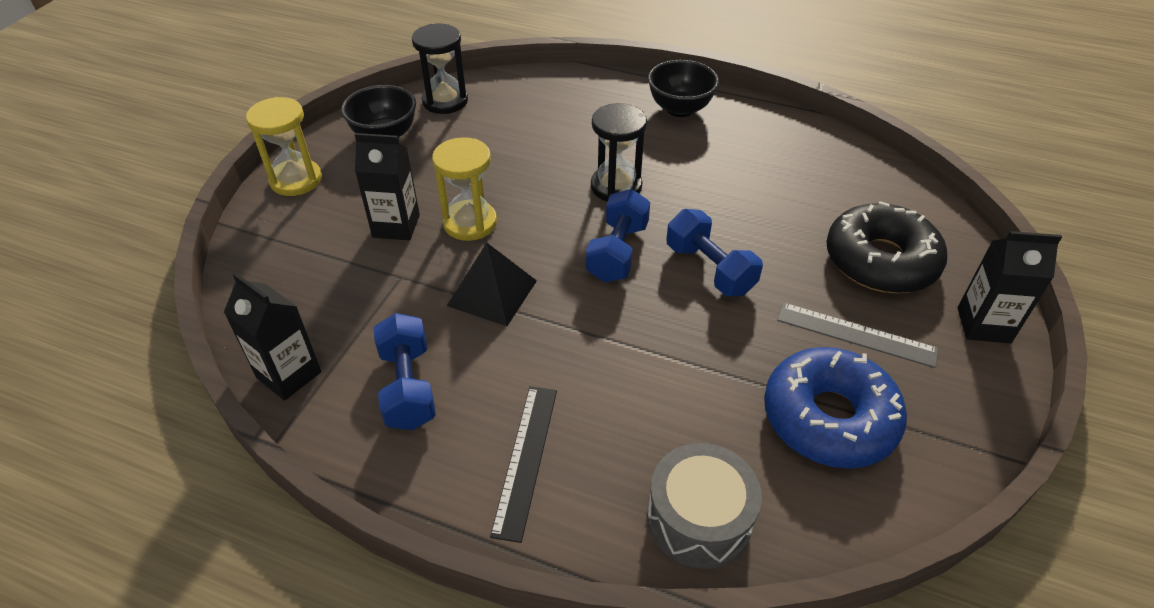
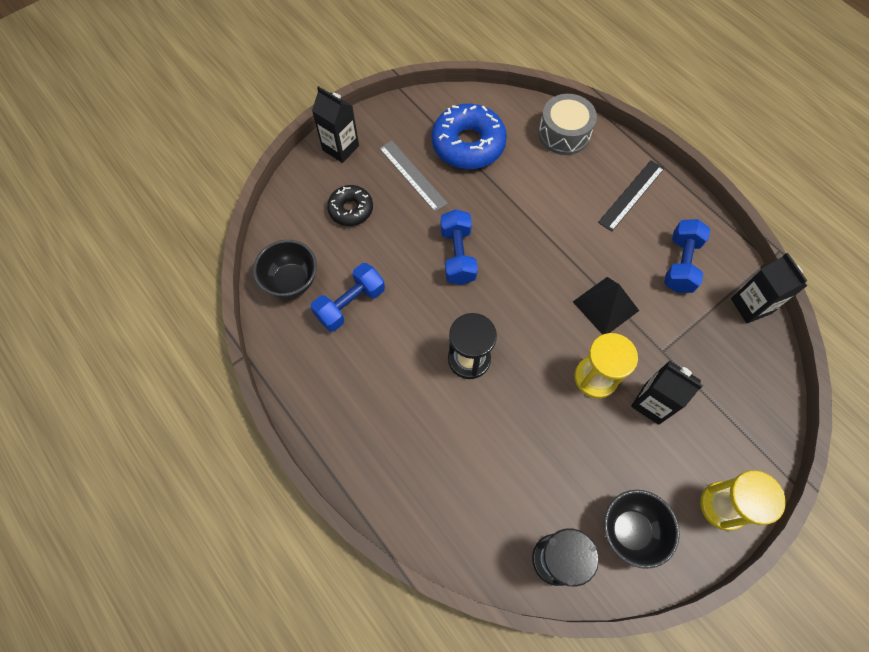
camera: 150 degrees left, 20 degrees up
blue dumbbell [586,189,650,282] -> blue dumbbell moved to [311,263,385,332]
black bowl [648,60,719,117] -> black bowl moved to [253,240,317,298]
black donut [826,201,947,293] -> black donut [327,185,373,226], size x0.58

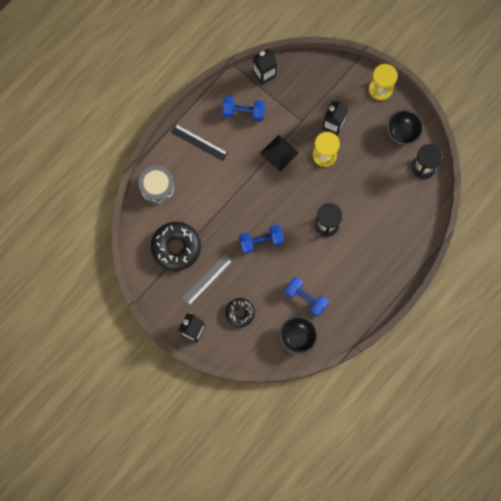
camera: 100 degrees left, 10 degrees up
blue donut [432,104,507,169] -> black donut [151,222,201,271]

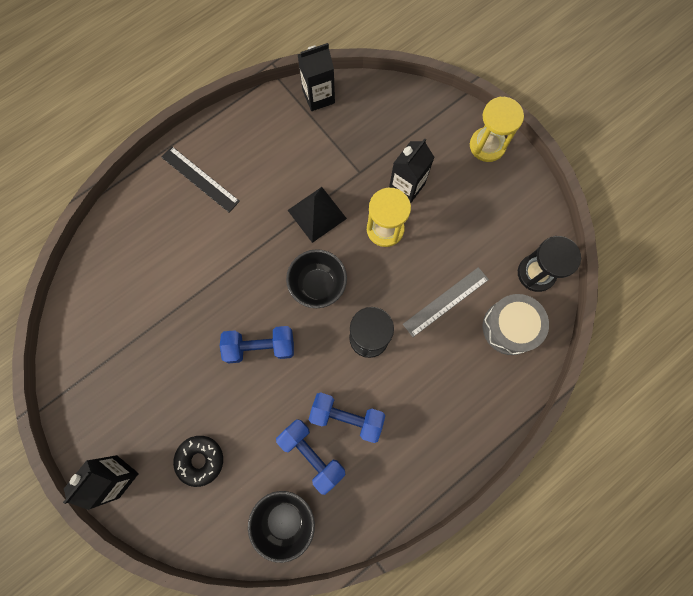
camera: 10 degrees right, 0 degrees up
grey drum [139,166,175,204] -> grey drum moved to [483,294,549,355]
black donut [151,222,201,271] -> none
grey ruler [182,254,233,306] -> grey ruler moved to [403,267,489,337]
blue dumbbell [222,97,265,121] -> blue dumbbell moved to [309,392,386,443]
black bowl [387,110,423,145] -> black bowl moved to [286,249,347,308]

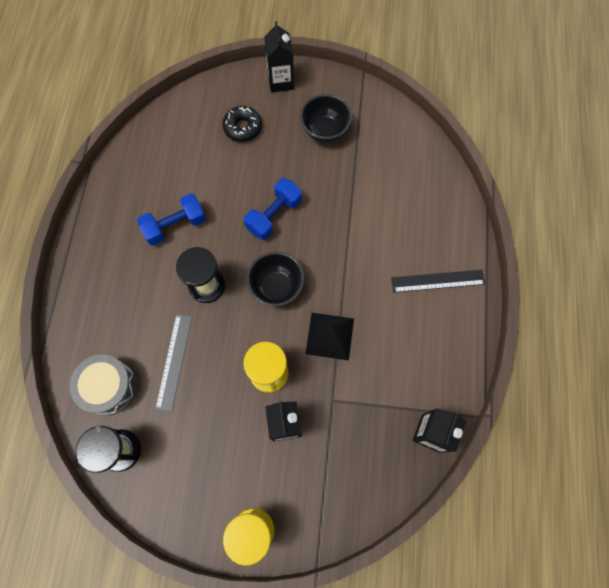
camera: 135 degrees right, 5 degrees down
black bowl [248,491,315,563] -> black bowl moved to [300,94,352,143]
blue dumbbell [276,419,345,495] -> none

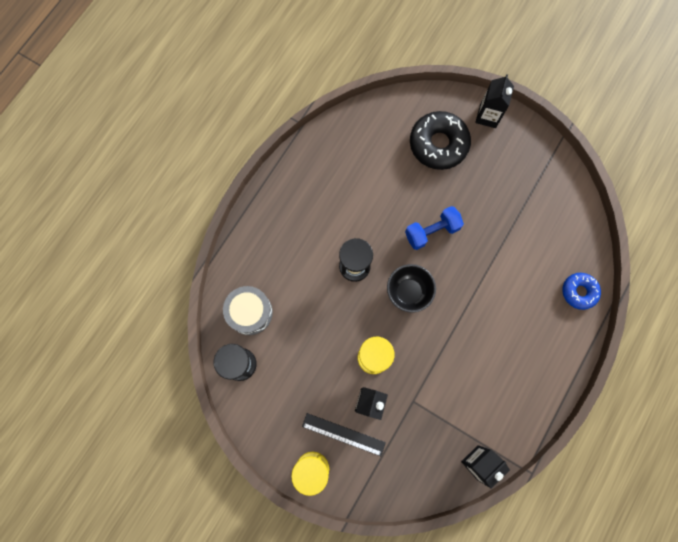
camera: 25 degrees right, 5 degrees up
blue dumbbell [137,193,206,246] -> none
grey ruler [155,314,192,412] -> none
black donut [222,106,262,142] -> black donut [410,111,471,170], size x1.71
black bowl [300,94,352,143] -> none
black pyramid [306,313,354,361] -> none
black ruler [391,270,485,293] -> black ruler moved to [302,413,386,456]
none -> blue donut [562,273,601,310]

